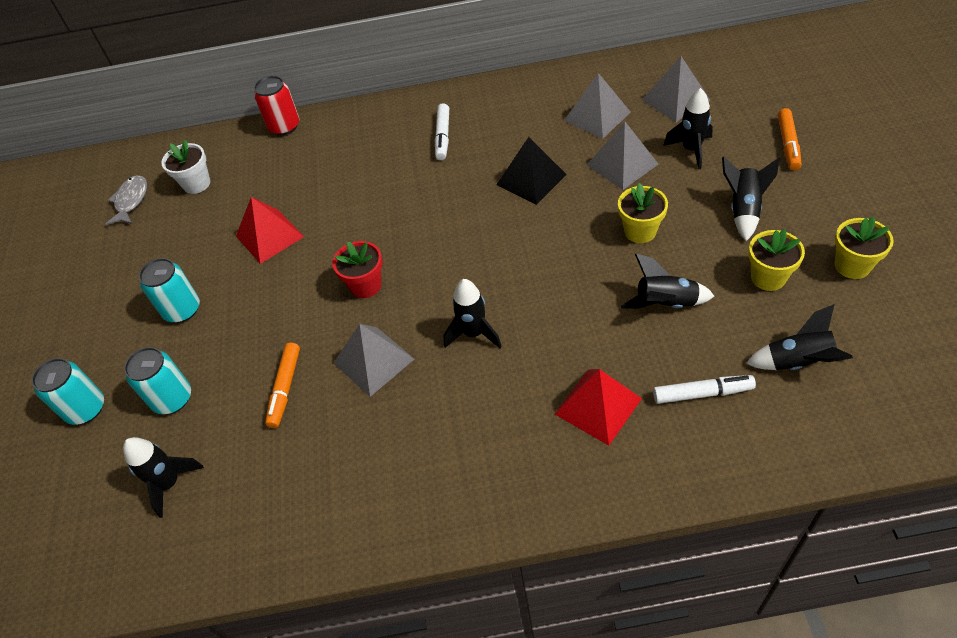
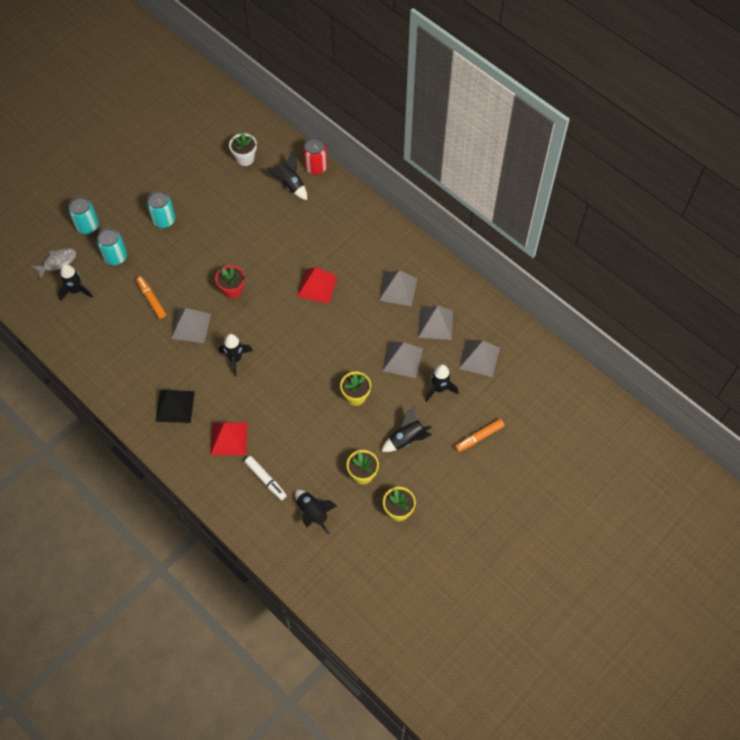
camera: 45 degrees right, 10 degrees up
grey fish [105,175,147,225] -> grey fish moved to [31,248,77,279]
red pyramid [236,197,304,264] -> red pyramid moved to [297,267,337,304]
orange marker [265,342,300,428] -> orange marker turned 90 degrees clockwise [136,276,166,319]
white marker [435,103,449,160] -> none
black pyramid [496,137,567,205] -> black pyramid moved to [156,390,195,423]
black rocket [621,254,714,309] -> black rocket moved to [267,151,307,200]
none -> grey pyramid [379,270,417,306]

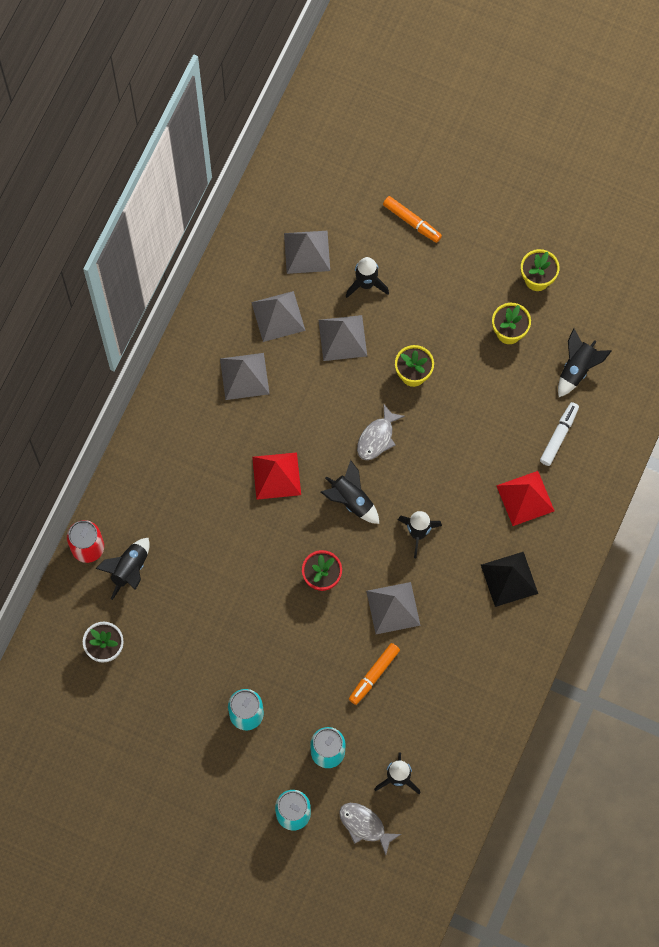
camera: 110 degrees left, 10 degrees up
black rocket [381,406,432,452] -> black rocket moved to [321,460,379,524]
none -> grey fish [357,404,405,460]

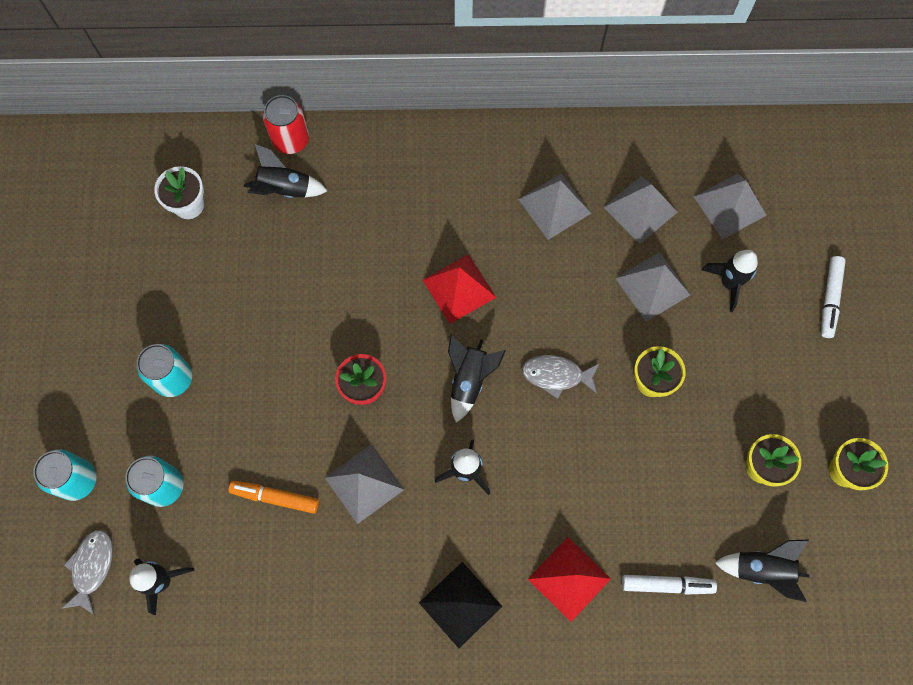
camera: 65 degrees right, 0 degrees up
orange marker [383,196,442,243] -> white marker [821,256,846,338]

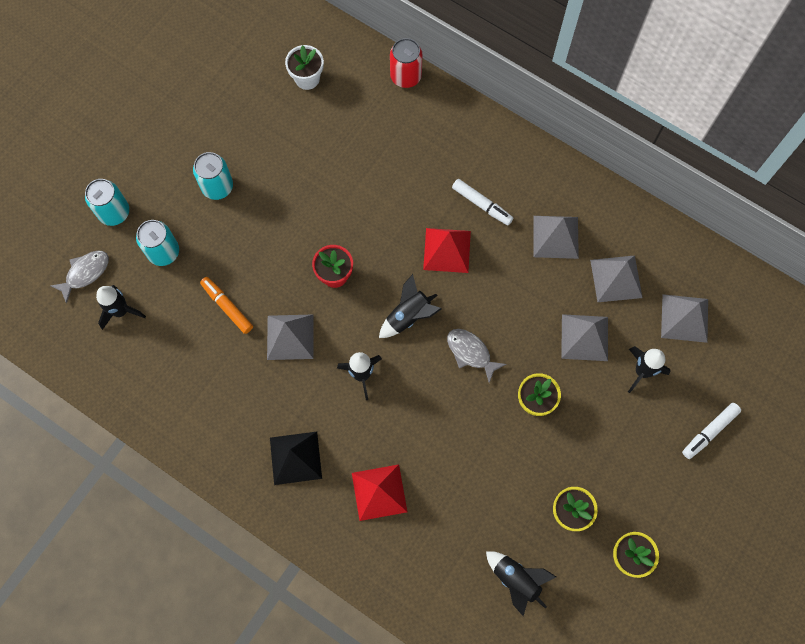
camera: 35 degrees right, 0 degrees up
black rocket [244,144,327,198] -> none
white marker [622,575,717,595] -> white marker moved to [452,179,513,225]

